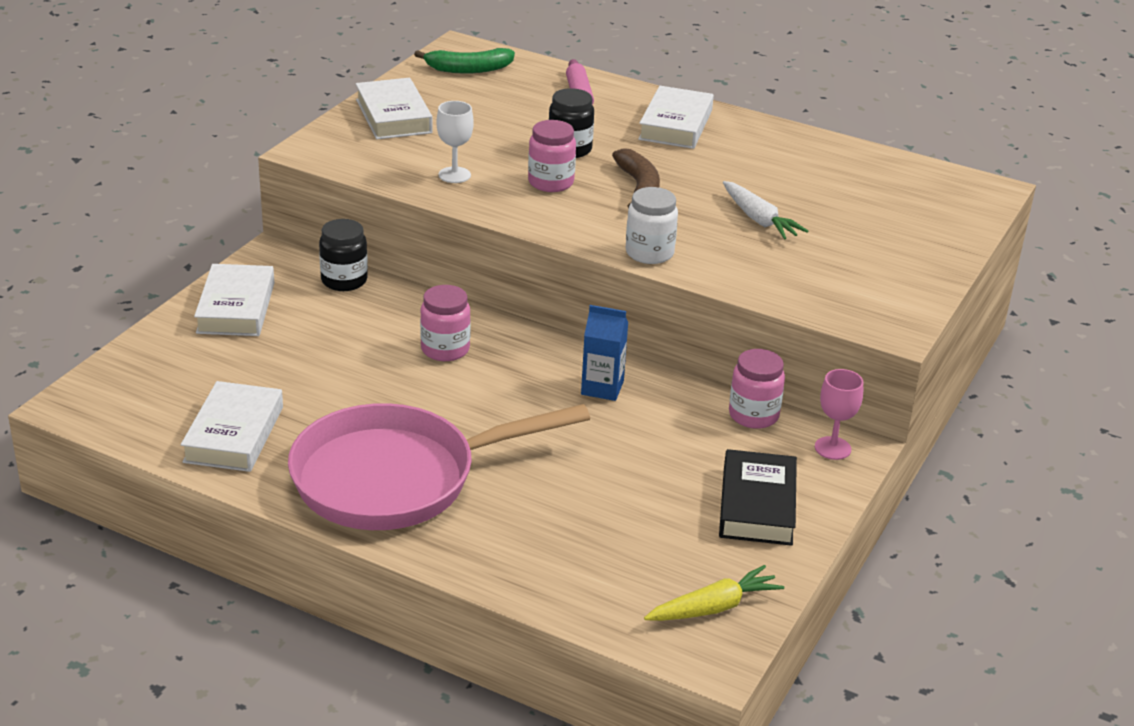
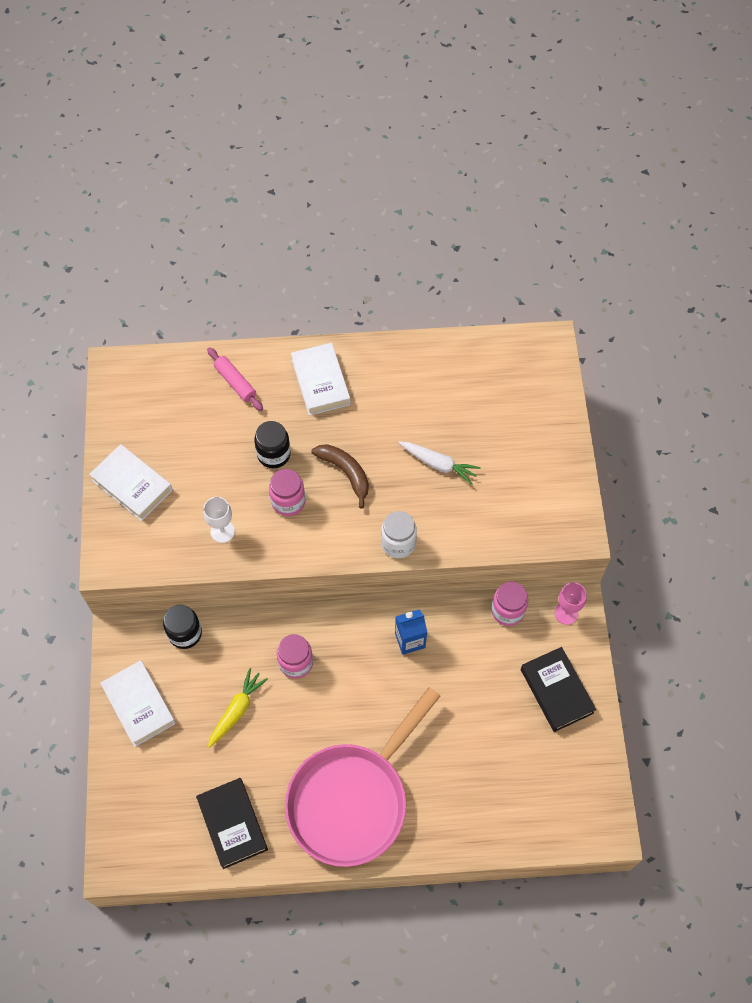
camera: 30 degrees left, 30 degrees up
white book [181,381,283,472] -> black book [196,778,268,869]
green banana [414,48,515,74] -> none
yellow carrot [644,565,784,621] -> yellow carrot moved to [208,668,268,748]

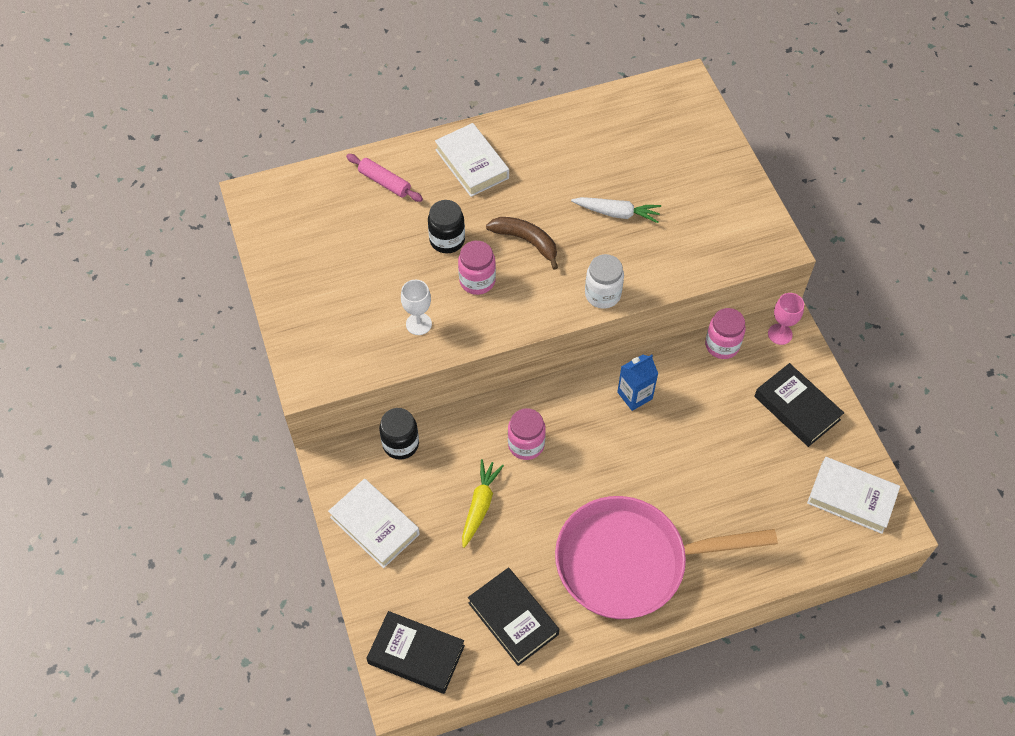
camera: 15 degrees left, 5 degrees down
white book [89,444,173,521] -> white book moved to [807,457,900,534]
pink pan [285,687,440,867] -> pink pan turned 60 degrees clockwise [555,496,778,619]
none -> black book [366,611,465,694]

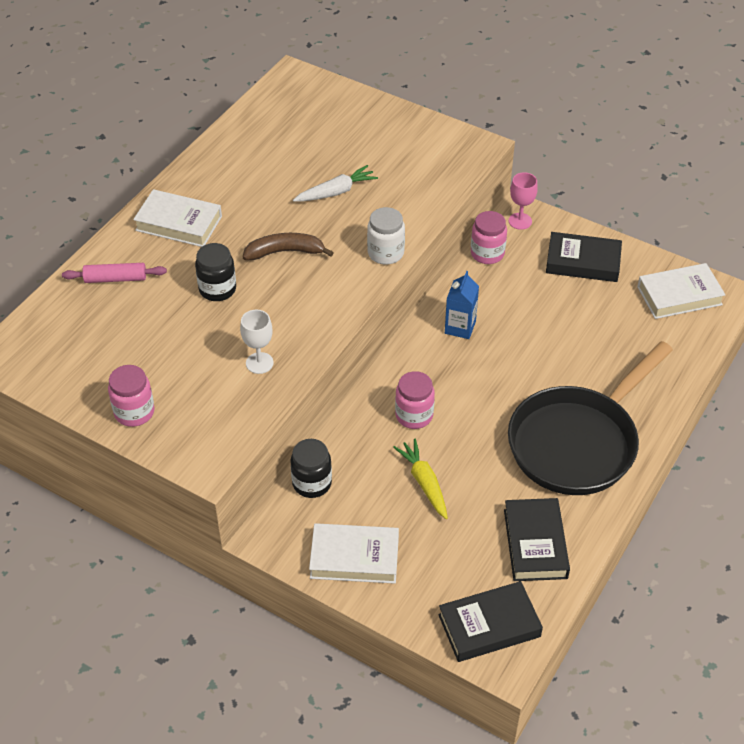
camera: 40 degrees left, 10 degrees down
pink jar [458,241,496,295] -> pink jar moved to [108,365,154,427]
black book [468,568,559,666] -> black book turned 75 degrees clockwise [504,498,570,581]
pink pan [555,496,778,619] -> black pan [508,341,673,495]

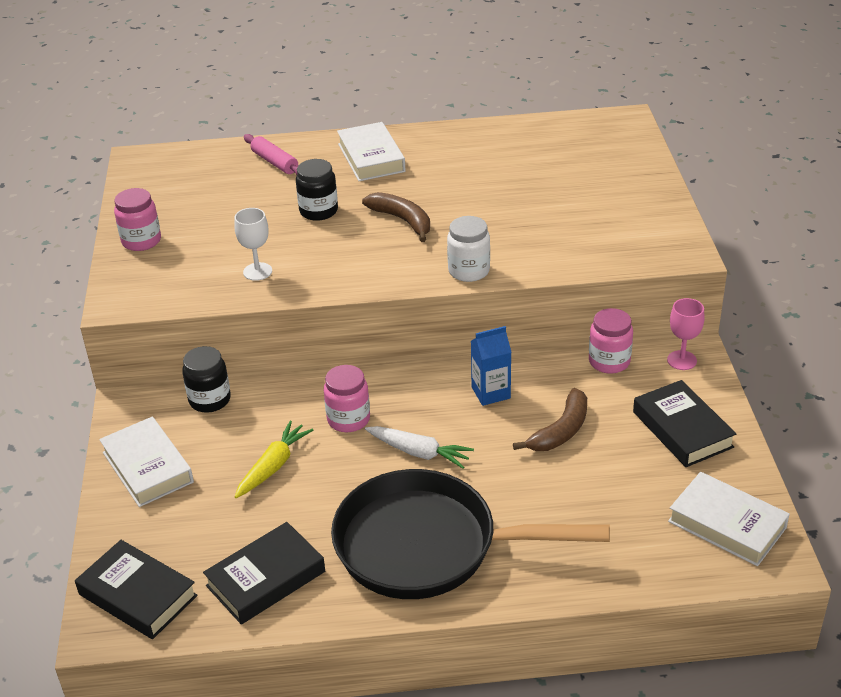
camera: 55 degrees right, 10 degrees down
white carrot [293,165,378,202] -> white carrot moved to [365,426,474,468]
none -> brown banana [513,388,587,451]

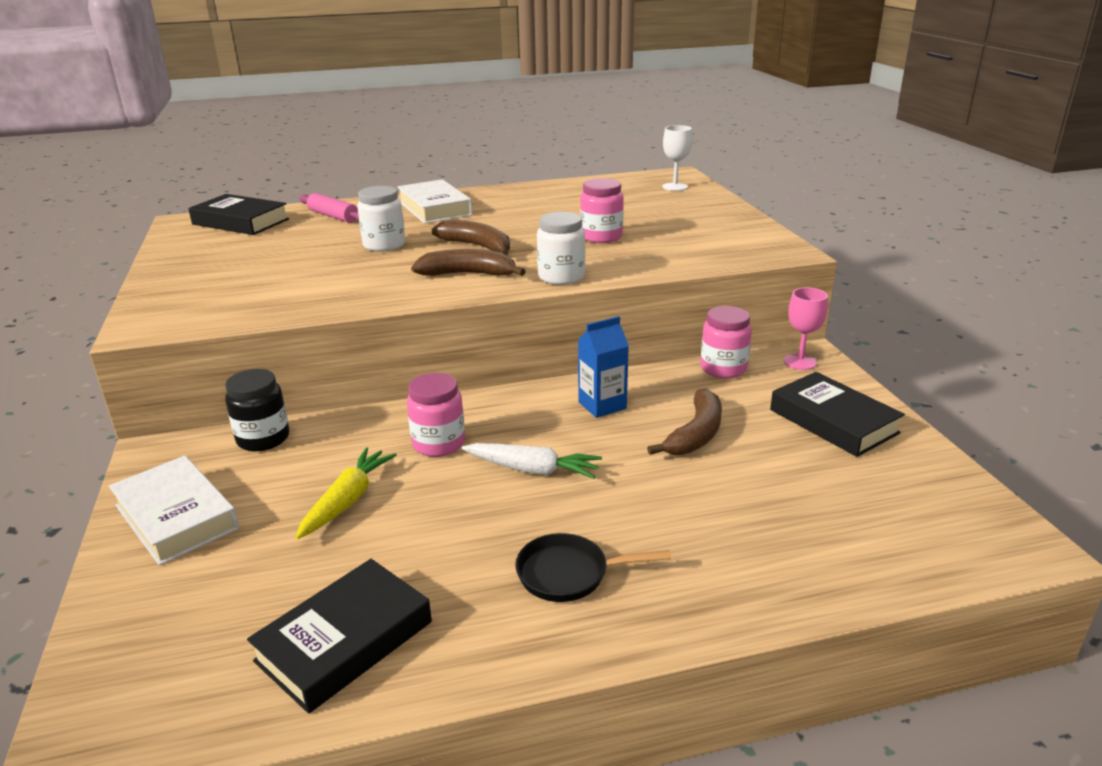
camera: 10 degrees left, 10 degrees down
black book [75,540,198,639] -> black book moved to [188,194,289,235]
pink jar [114,188,161,251] -> pink jar moved to [580,178,624,243]
white goblet [234,208,272,281] -> white goblet moved to [662,125,692,191]
black jar [296,159,338,221] -> white jar [357,186,405,252]
black pan [331,469,610,599] -> black pan [515,533,671,602], size x0.41
white book [668,472,790,566] -> none
none -> brown banana [411,249,526,276]

